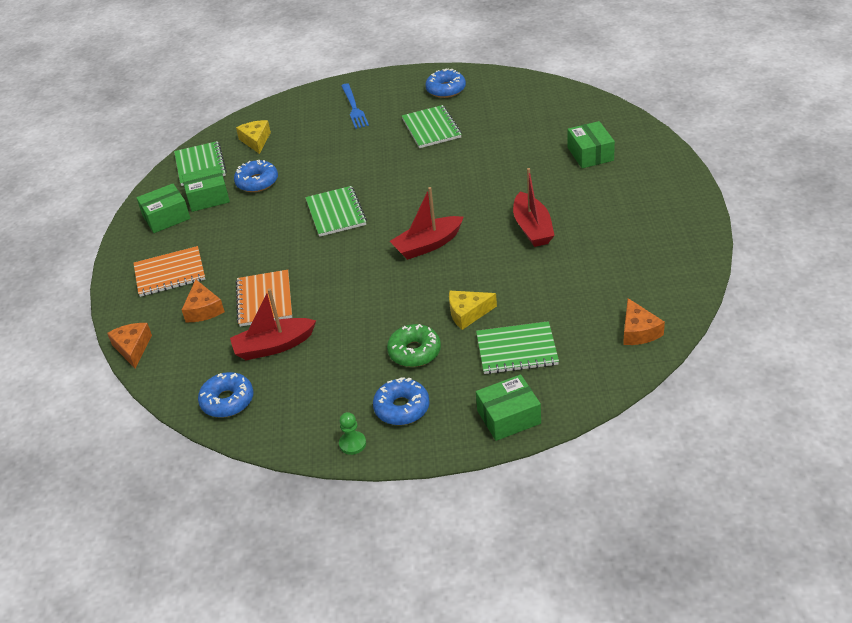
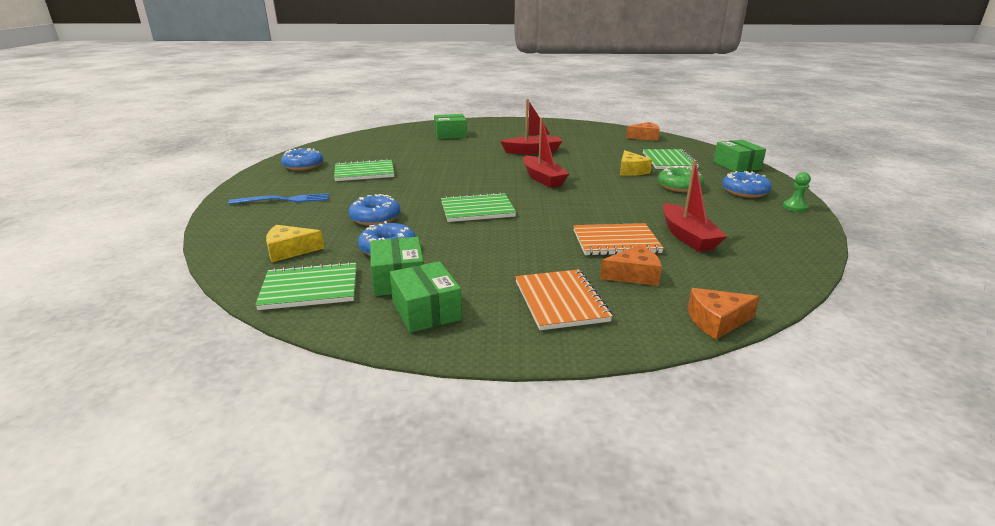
camera: 90 degrees left, 15 degrees down
blue donut [198,372,253,418] -> blue donut moved to [348,194,400,226]

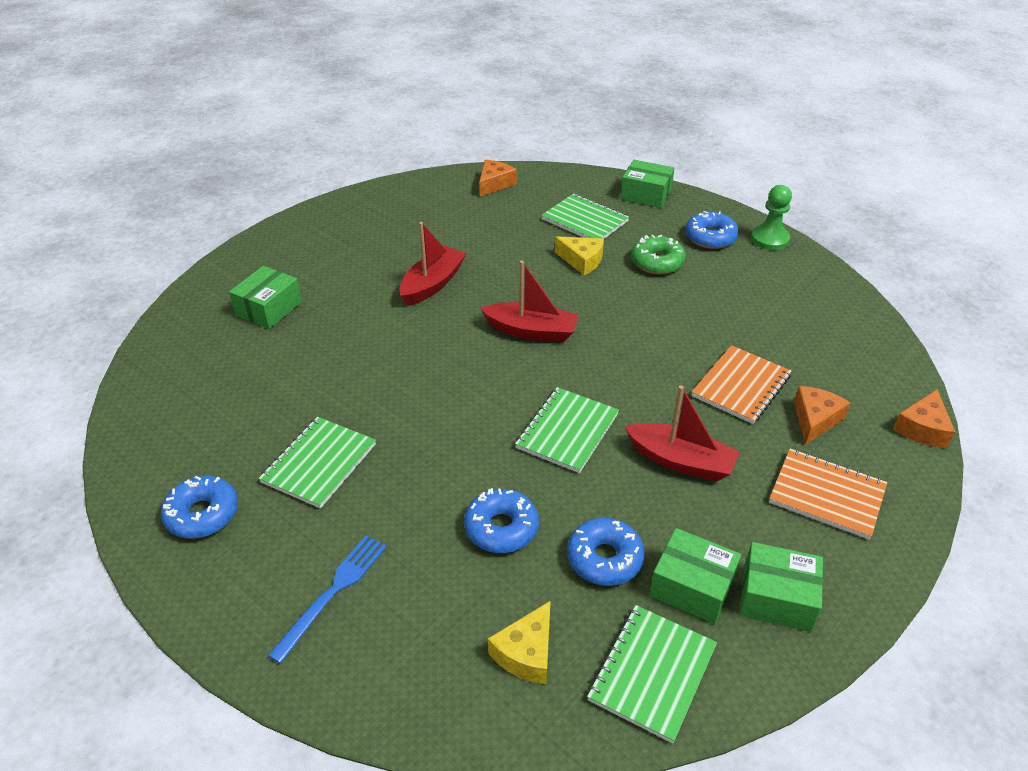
camera: 50 degrees left, 15 degrees up
red boat [663,160,727,252] -> red boat moved to [625,386,740,481]
green pawn [783,172,811,212] -> green pawn [751,185,792,250], size x1.53

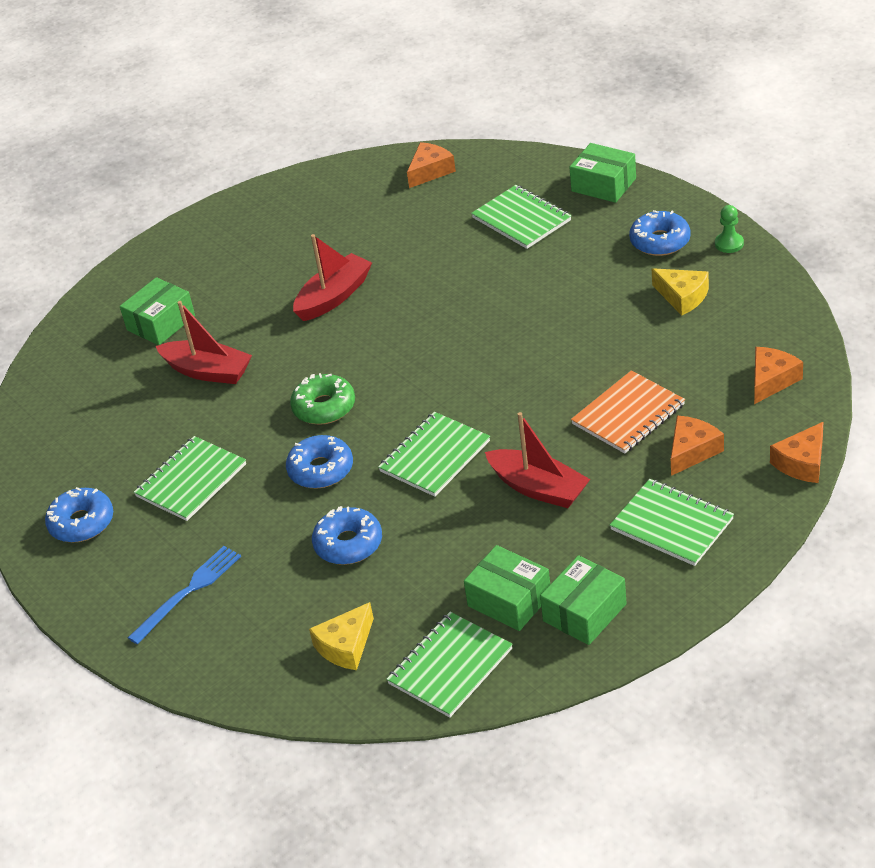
camera: 15 degrees right, 0 degrees up
red boat [481,261,579,342] -> red boat moved to [155,301,252,384]
yellow cheese [555,236,604,275] -> yellow cheese moved to [652,268,709,315]
blue donut [567,518,645,586] -> blue donut moved to [286,435,353,488]
green donut [631,235,686,275] -> green donut moved to [290,373,355,425]
green box [740,542,823,632] -> green box turned 75 degrees counterclockwise [540,555,627,645]
green pawn [751,185,792,250] -> green pawn [715,205,744,253], size x0.65
orange notebook [769,449,887,539] -> green notebook [610,479,734,566]
none -> orange cheese [754,347,803,404]

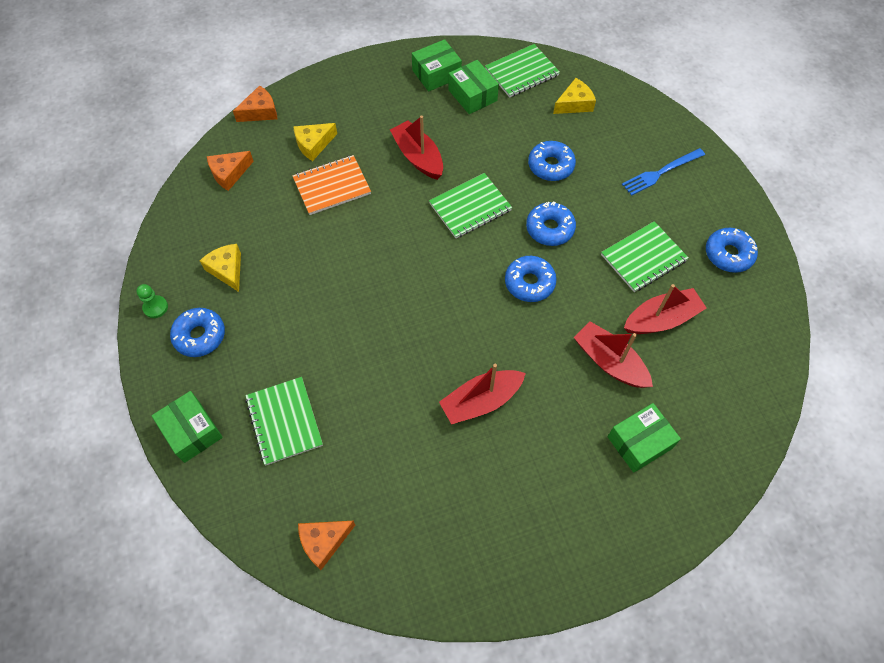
camera: 165 degrees left, 20 degrees up
green donut [290,373,355,425] -> blue donut [505,256,557,302]
green notebook [610,479,734,566] -> none
orange cheese [671,415,724,476] -> yellow cheese [293,123,337,161]
none -> red boat [624,284,706,334]

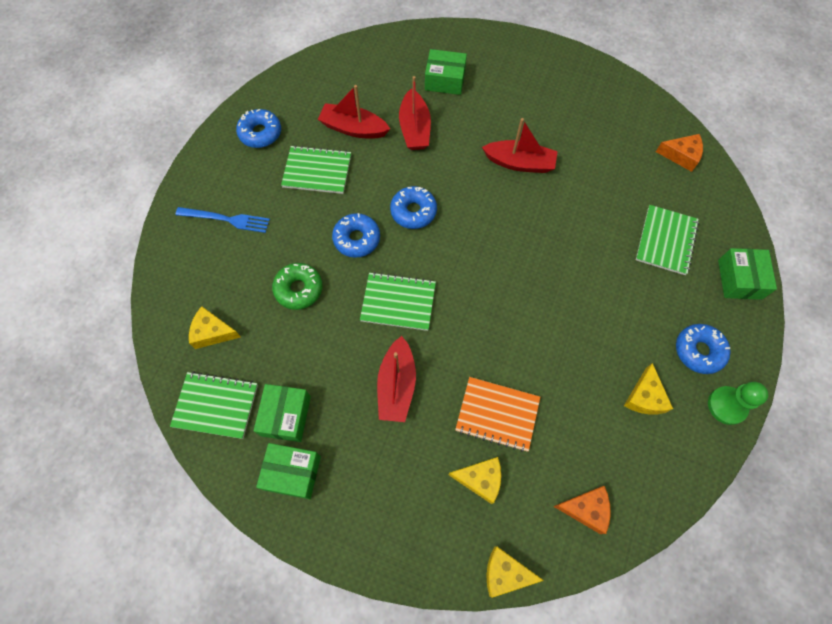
camera: 140 degrees left, 5 degrees up
green pawn [136,284,168,318] -> green pawn [708,382,769,425], size x1.53
orange cheese [233,85,277,122] -> yellow cheese [486,546,544,598]
blue donut [528,141,576,181] -> green donut [272,263,323,310]

